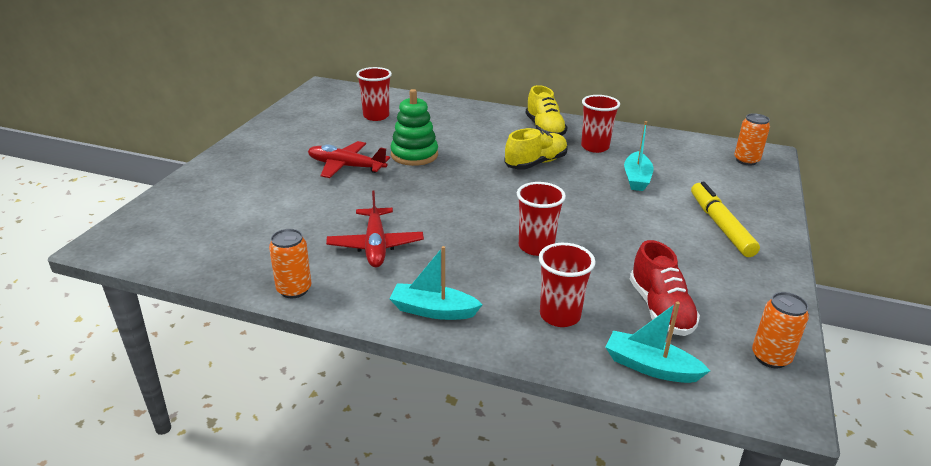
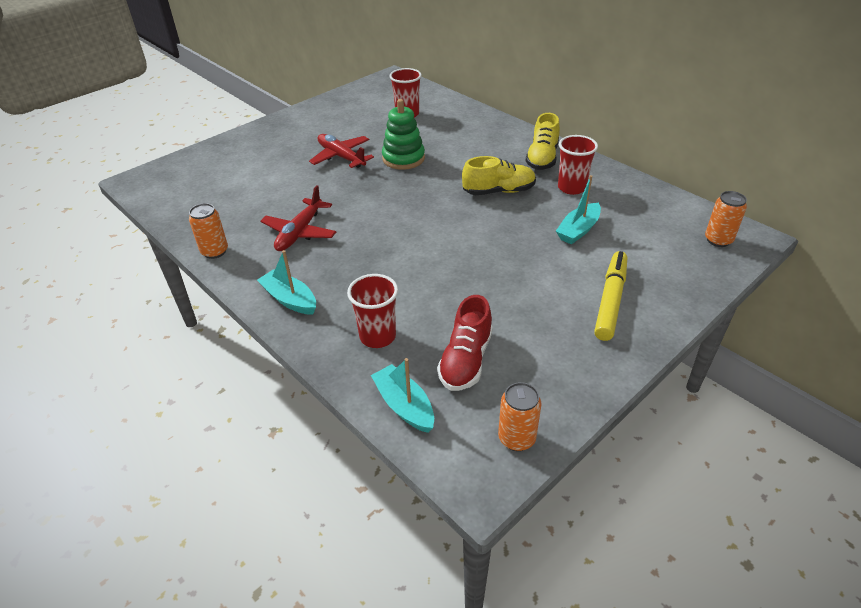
camera: 30 degrees right, 10 degrees up
red cup [517,182,566,256] -> none

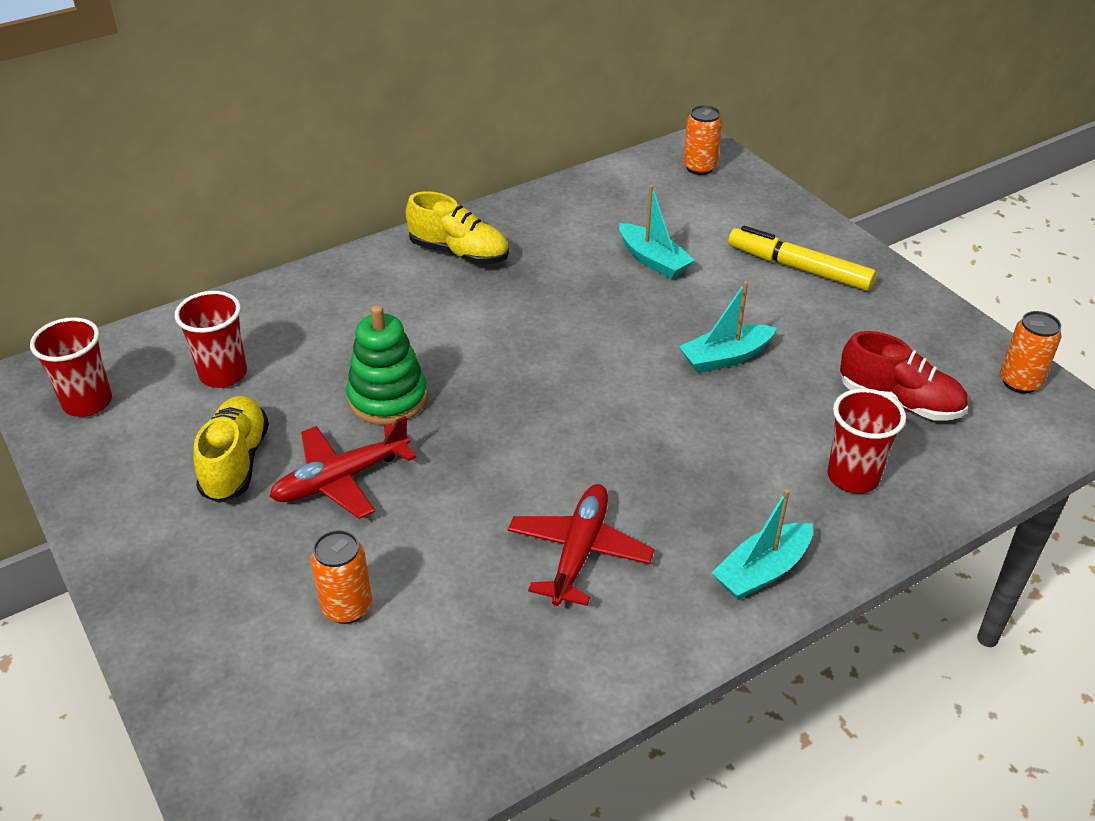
camera: 80 degrees left, 0 degrees up
orange can [189,203,228,259] -> orange can moved to [311,530,372,624]
red plane [261,185,336,251] -> red plane turned 105 degrees counterclockwise [508,484,655,606]
turquoise boat [371,358,434,433] -> turquoise boat moved to [679,281,777,373]
yellow shoe [462,156,536,195] -> yellow shoe moved to [193,396,269,503]
red cup [558,135,598,195] -> red cup moved to [30,317,112,417]

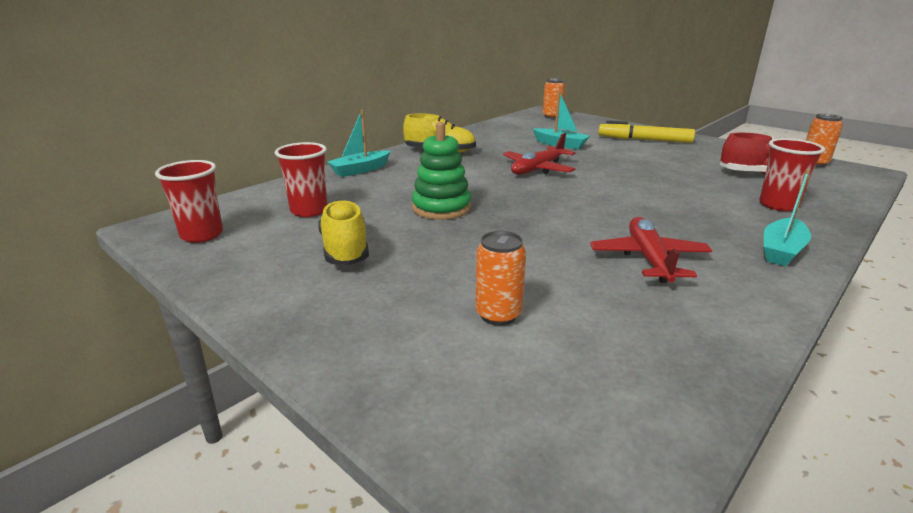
camera: 15 degrees left, 15 degrees down
red plane [269,416,416,519] -> red plane moved to [503,133,575,175]
turquoise boat [679,281,777,373] -> turquoise boat moved to [327,110,391,177]

